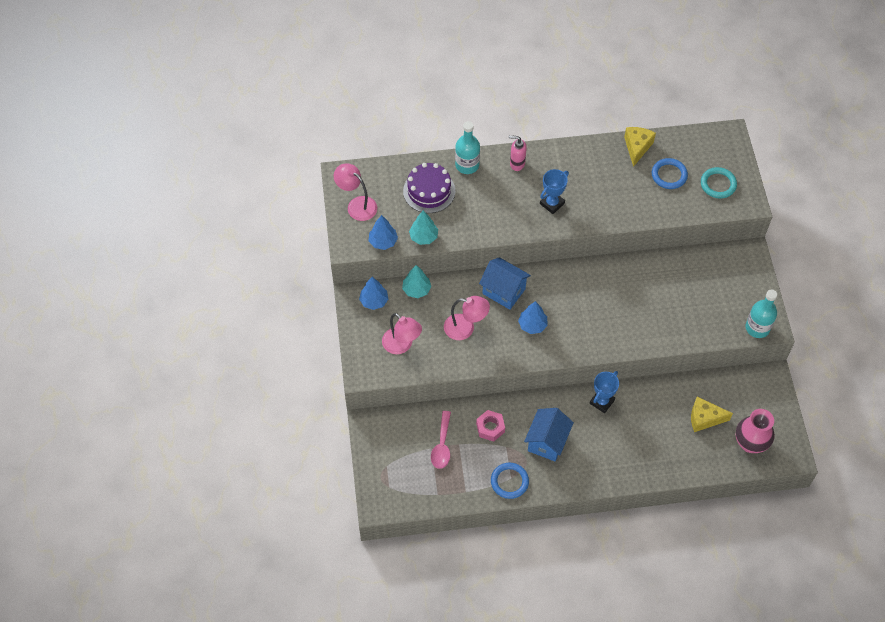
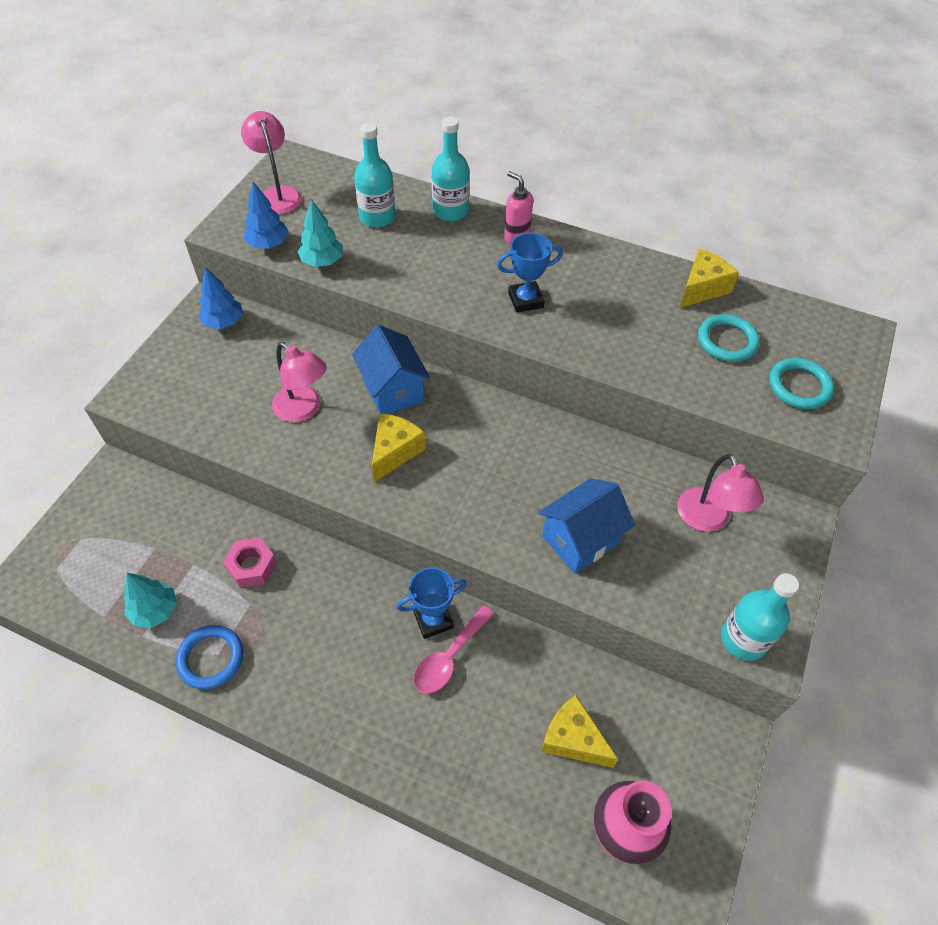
camera: 30 degrees right, 5 degrees down
pink lamp [382,313,422,354] -> pink lamp moved to [677,454,764,532]
turquoise tree [402,265,431,298] -> turquoise tree moved to [124,573,177,628]
purple cake [403,163,455,213] -> turquoise bottle [354,122,395,228]
pink spoon [431,411,451,469] -> pink spoon moved to [414,606,494,694]
blue tree [518,301,548,334] -> yellow cheese [372,413,426,482]
blue house [524,408,574,461] -> blue house moved to [538,478,635,574]
blue ring [652,158,688,189] -> turquoise ring [698,314,760,362]

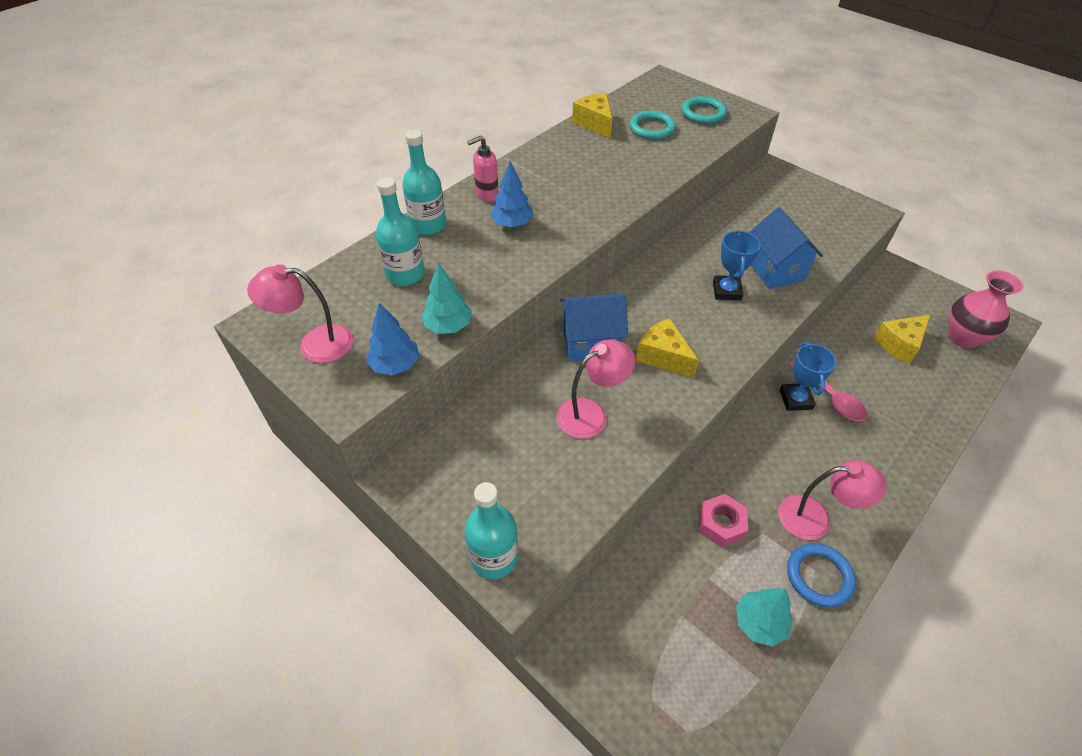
camera: 70 degrees left, 5 degrees down
blue tree [198,267,243,329] -> blue tree moved to [490,161,534,227]
blue trophy [497,233,563,313] -> blue trophy moved to [713,230,760,301]
pink lamp [677,454,764,532] -> pink lamp moved to [779,460,887,540]
turquoise bottle [721,573,799,661] -> turquoise bottle moved to [465,482,518,579]

